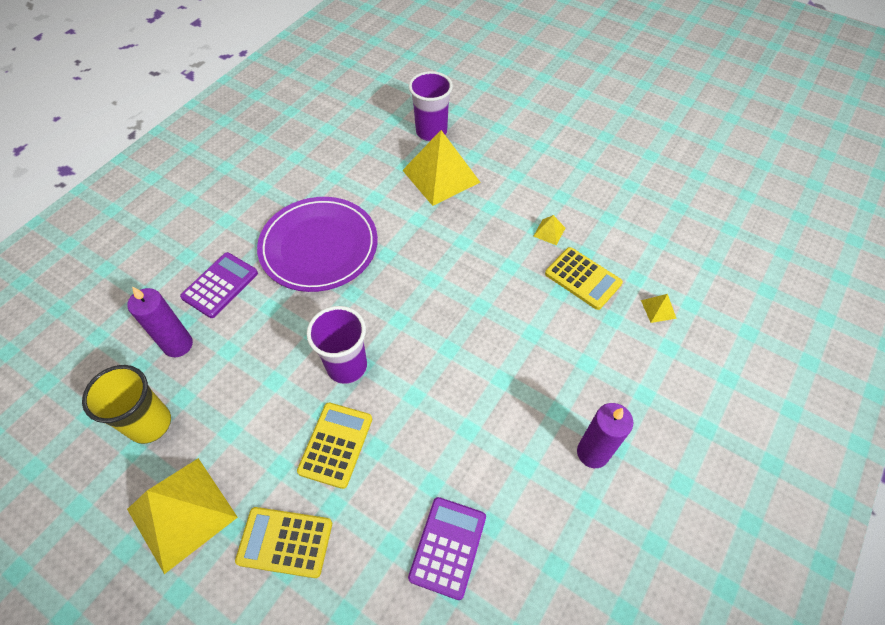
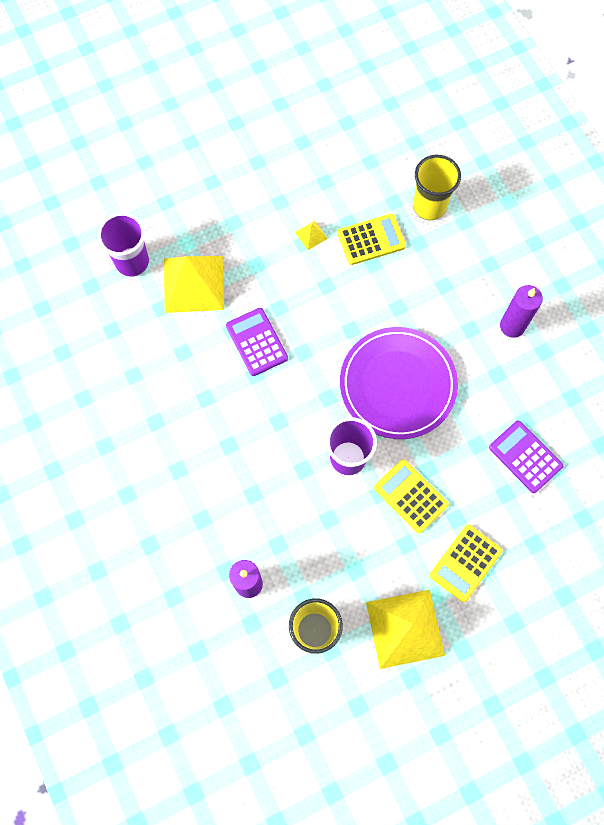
camera: 60 degrees left, 15 degrees up
purple calculator [180,252,258,318] -> purple calculator moved to [226,308,288,376]
purple plate [257,197,378,292] -> purple plate moved to [340,327,458,439]
yellow pyramid [641,294,677,323] -> yellow cup [413,155,461,220]

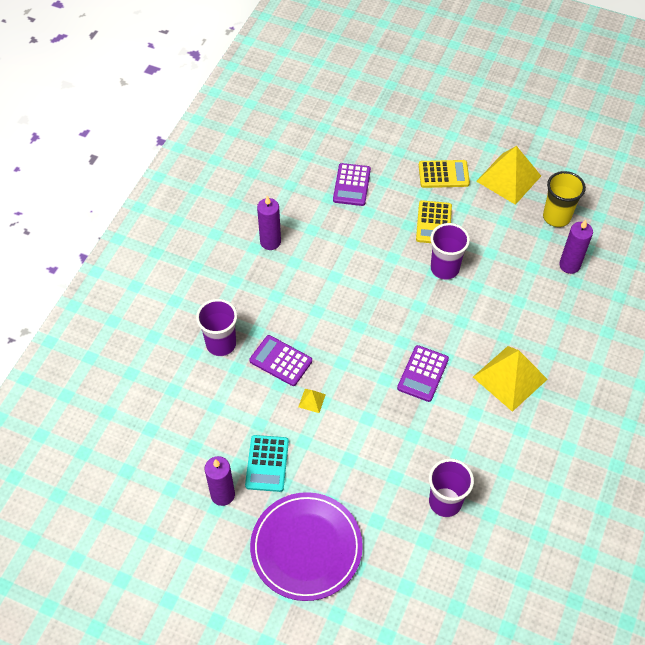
camera: 130 degrees left, 15 degrees down
yellow pyramid [164,256,224,313] -> yellow pyramid moved to [473,346,548,412]
yellow calculator [337,214,406,265] -> purple calculator [249,335,312,386]
purple plate [340,327,458,439] -> purple plate moved to [250,492,363,601]
yellow cup [413,155,461,220] -> purple cup [196,299,237,356]
none -> purple candle [205,456,235,506]
none -> turquoise calculator [245,435,289,492]

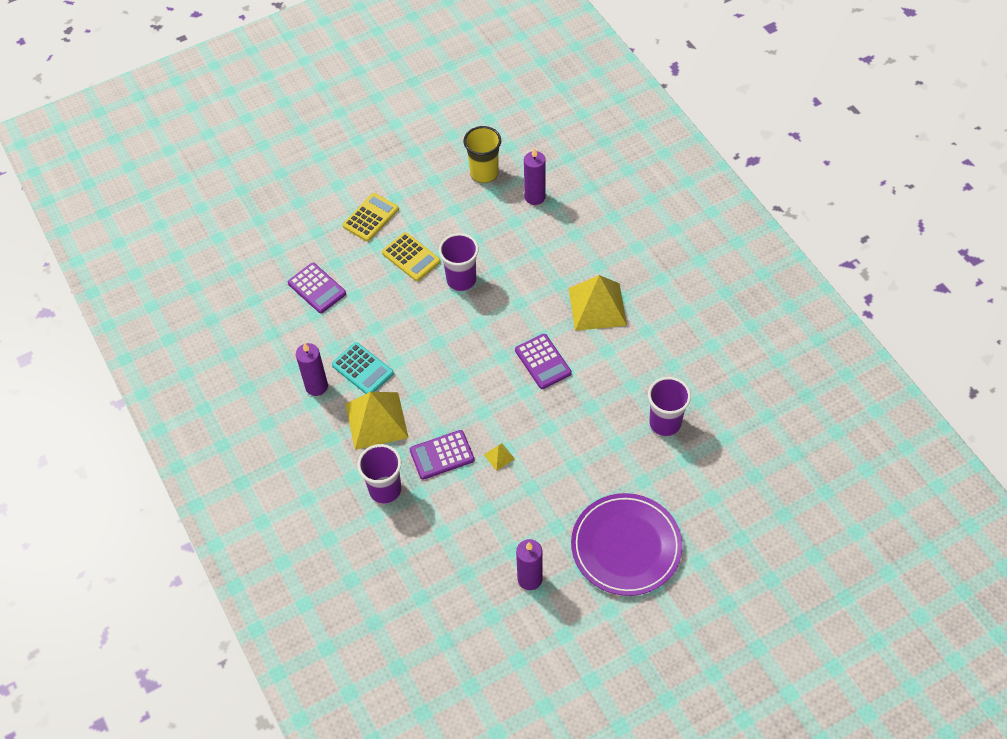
camera: 50 degrees left, 0 degrees up
turquoise calculator [245,435,289,492] -> turquoise calculator moved to [332,342,394,394]
yellow pyramid [476,146,541,205] -> yellow pyramid moved to [345,392,409,450]

